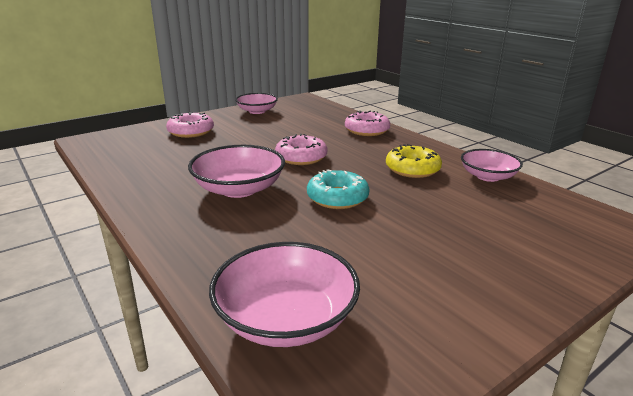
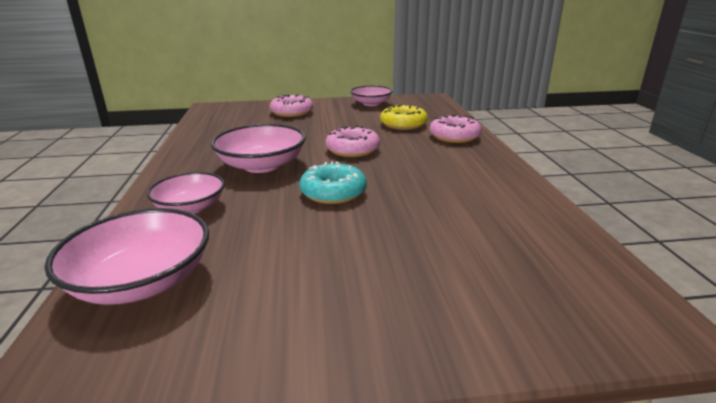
camera: 30 degrees right, 0 degrees up
yellow donut [386,144,442,178] -> yellow donut moved to [380,104,428,130]
pink bowl [461,149,523,182] -> pink bowl moved to [147,172,225,214]

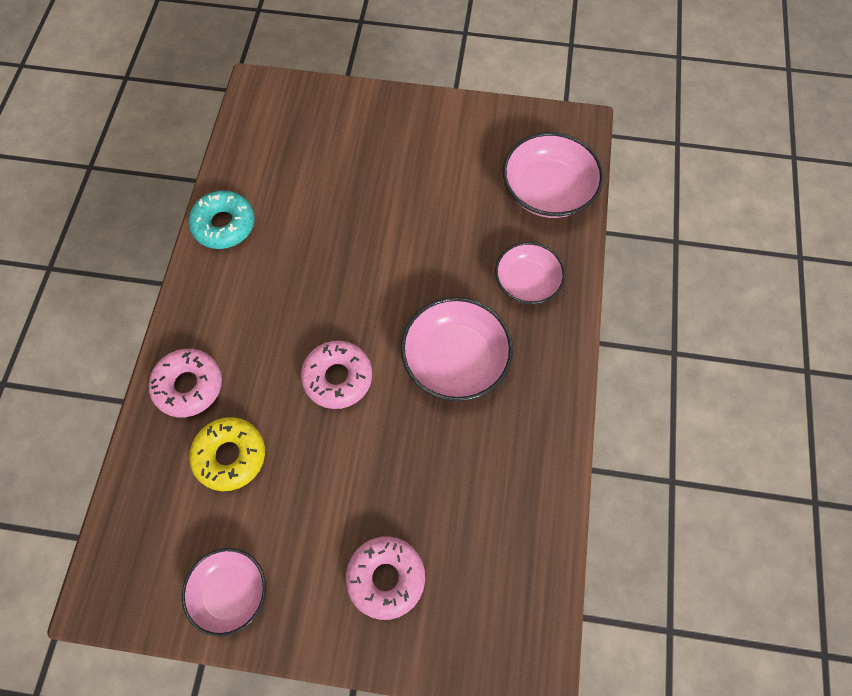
camera: 165 degrees left, 40 degrees up
turquoise donut [299,161,367,204] -> turquoise donut moved to [189,190,255,249]

